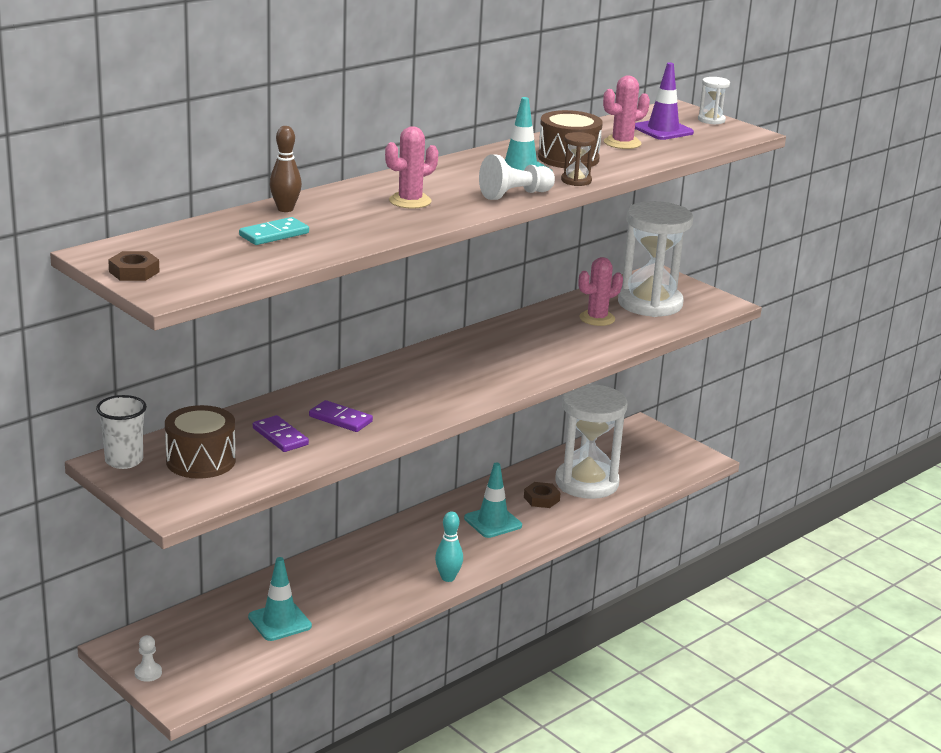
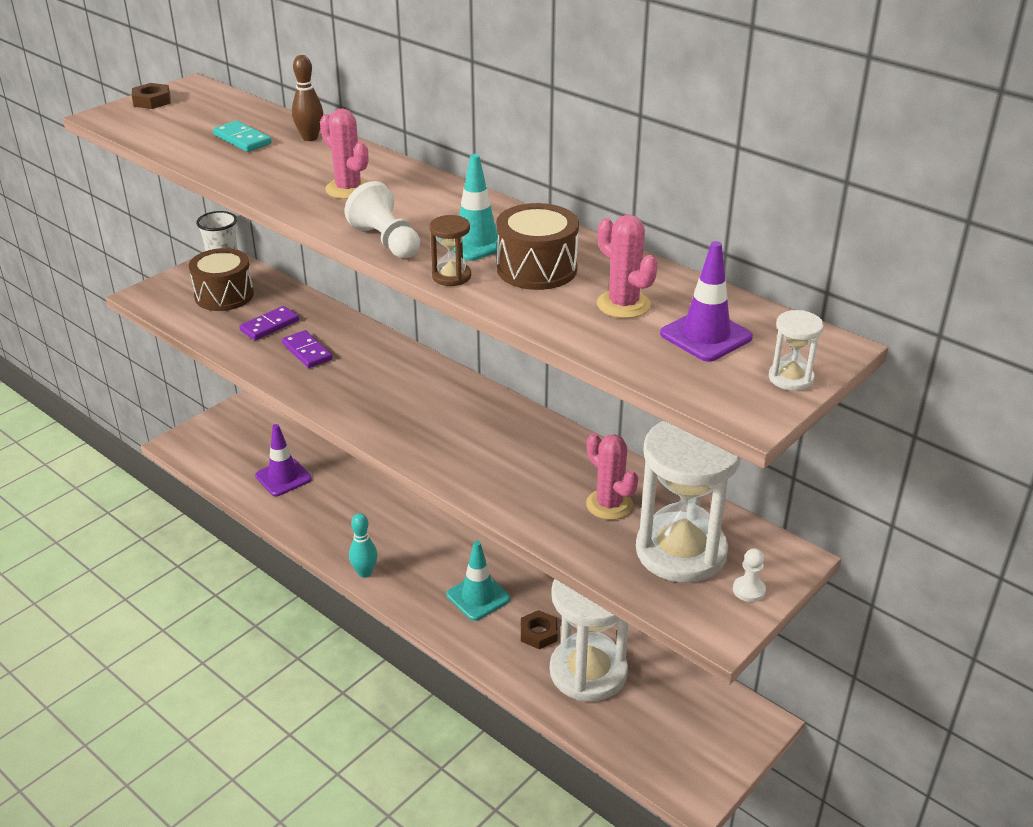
camera: 85 degrees right, 10 degrees up
white pawn [135,635,162,682] -> white pawn moved to [733,549,766,602]
turquoise traffic cone [248,557,312,641] -> purple traffic cone [255,424,312,496]
purple domino [309,400,373,432] -> purple domino turned 60 degrees counterclockwise [282,330,332,368]

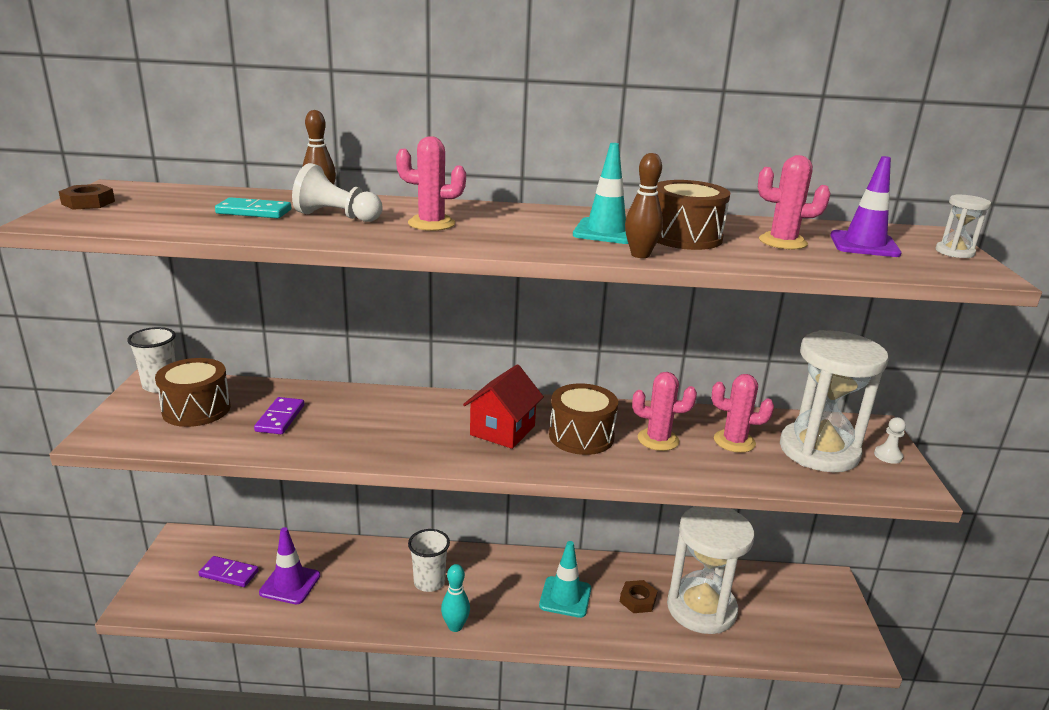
camera: 40 degrees left, 10 degrees down
purple domino [282,330,332,368] -> purple domino moved to [199,556,259,587]
white pawn [345,181,420,258] -> white pawn moved to [292,163,383,222]
brown hourglass [430,215,471,286] -> brown bowling pin [625,153,663,258]
none -> white cup [408,529,450,592]
none -> red house [463,364,544,449]
none -> brown drum [549,383,618,455]
none -> pink cactus [632,372,697,451]

